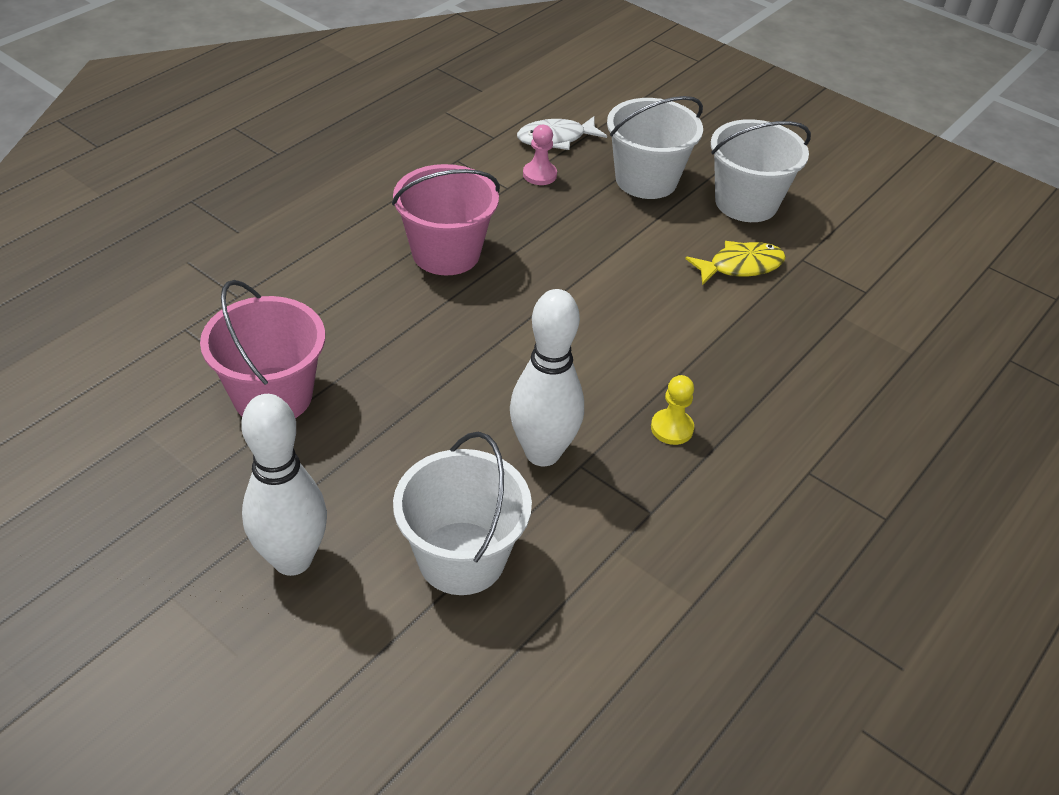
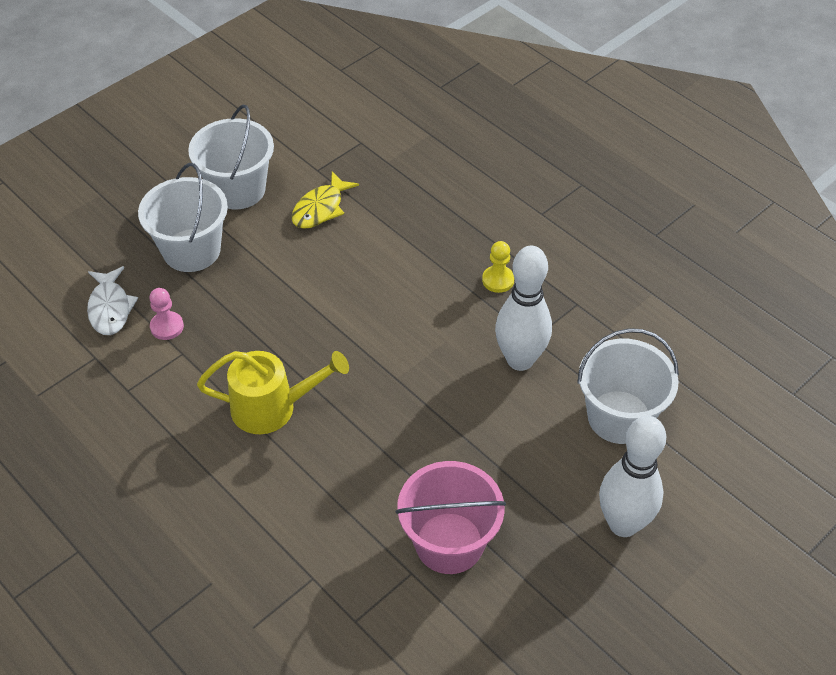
camera: 80 degrees left, 5 degrees up
pink bucket [392,164,500,275] -> yellow watering can [197,351,349,434]
yellow fish [685,241,786,285] -> yellow fish turned 135 degrees counterclockwise [291,171,359,229]

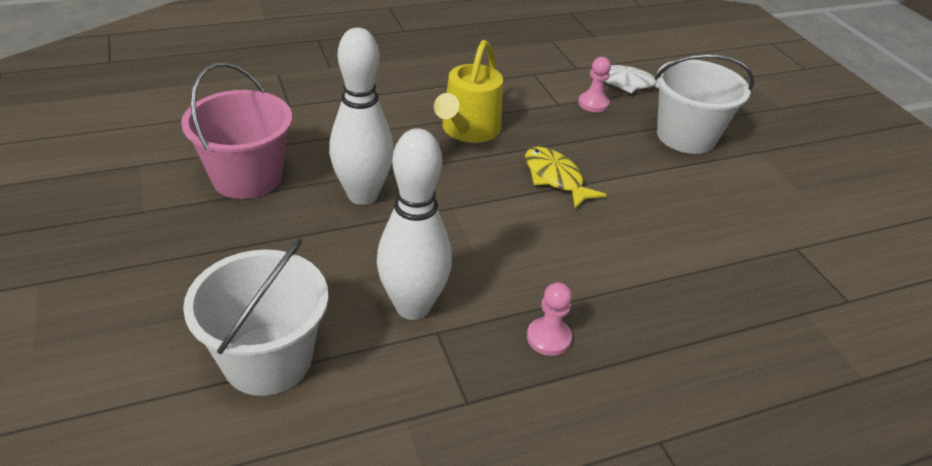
camera: 110 degrees right, 10 degrees down
white bucket [188,105,274,209] -> none
yellow fish [291,171,359,229] -> yellow fish moved to [525,147,607,209]
yellow pawn [482,241,514,293] -> pink pawn [527,282,572,356]
white bowling pin [599,416,666,537] -> white bowling pin moved to [329,28,394,205]

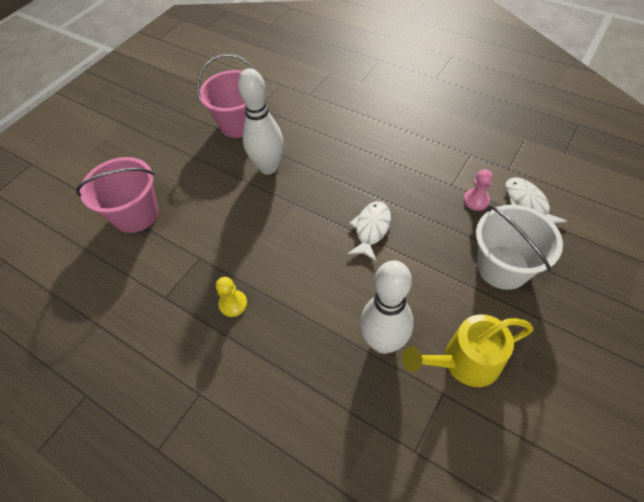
camera: 60 degrees right, 15 degrees up
white bucket [183,238,328,396] -> pink bucket [76,157,158,233]
white bowling pin [377,128,452,320] -> white bowling pin moved to [360,260,414,354]
yellow watering can [434,40,503,143] -> yellow watering can moved to [402,315,533,387]
yellow fish [525,147,607,209] -> white fish [347,201,391,262]
pink pawn [527,282,572,356] -> yellow pawn [216,277,247,317]

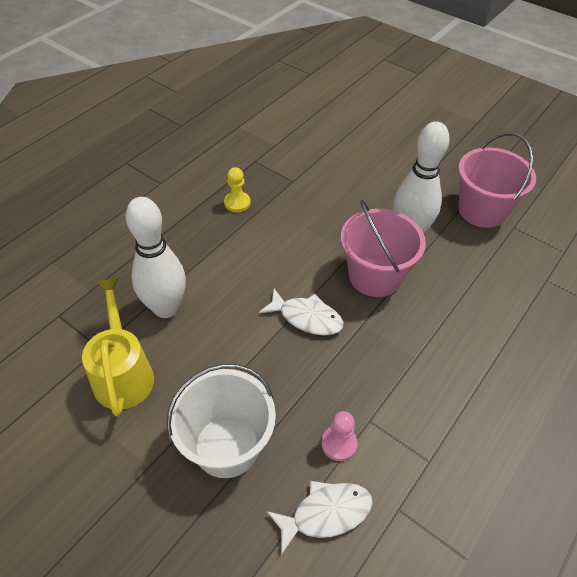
camera: 90 degrees right, 5 degrees down
pink bucket [76,157,158,233] -> pink bucket moved to [341,200,426,297]

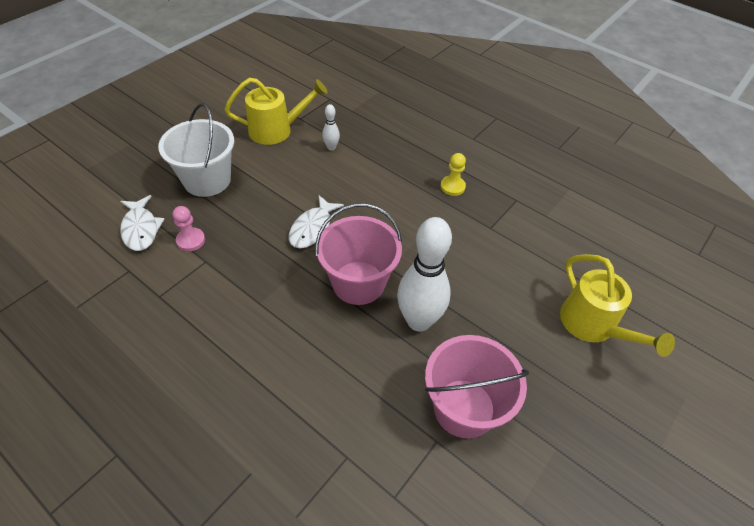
camera: 90 degrees right, 0 degrees up
white bowling pin [126,197,186,318] -> white bowling pin [322,104,340,150], size x0.44
none -> yellow watering can [560,254,675,357]

